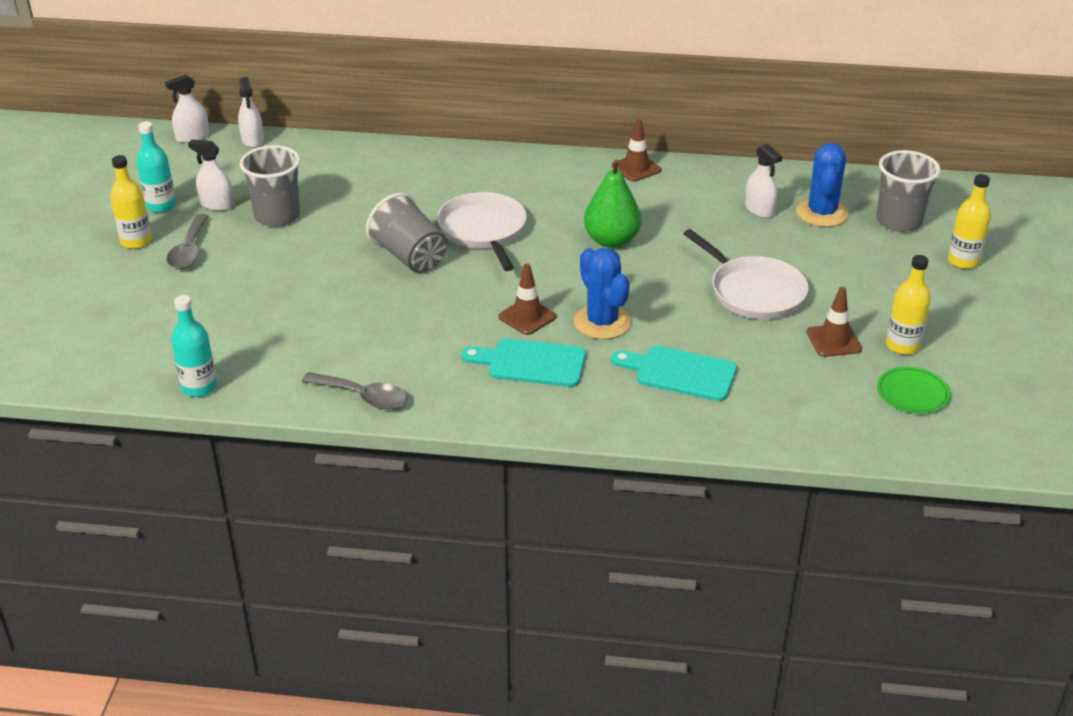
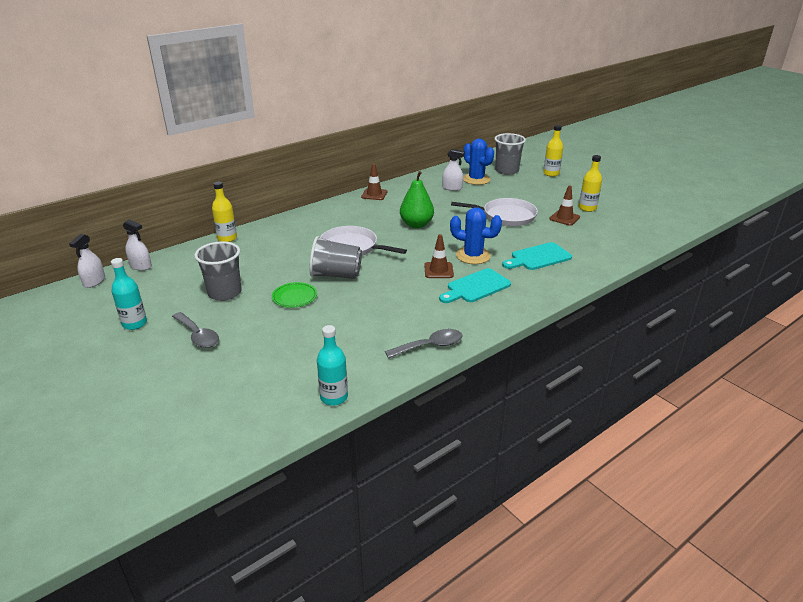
camera: 45 degrees left, 5 degrees down
yellow bottle [110,155,152,249] -> yellow bottle moved to [212,182,237,242]
white spray bottle [188,139,234,211] -> none
green plate [877,366,951,414] -> green plate moved to [272,282,317,308]

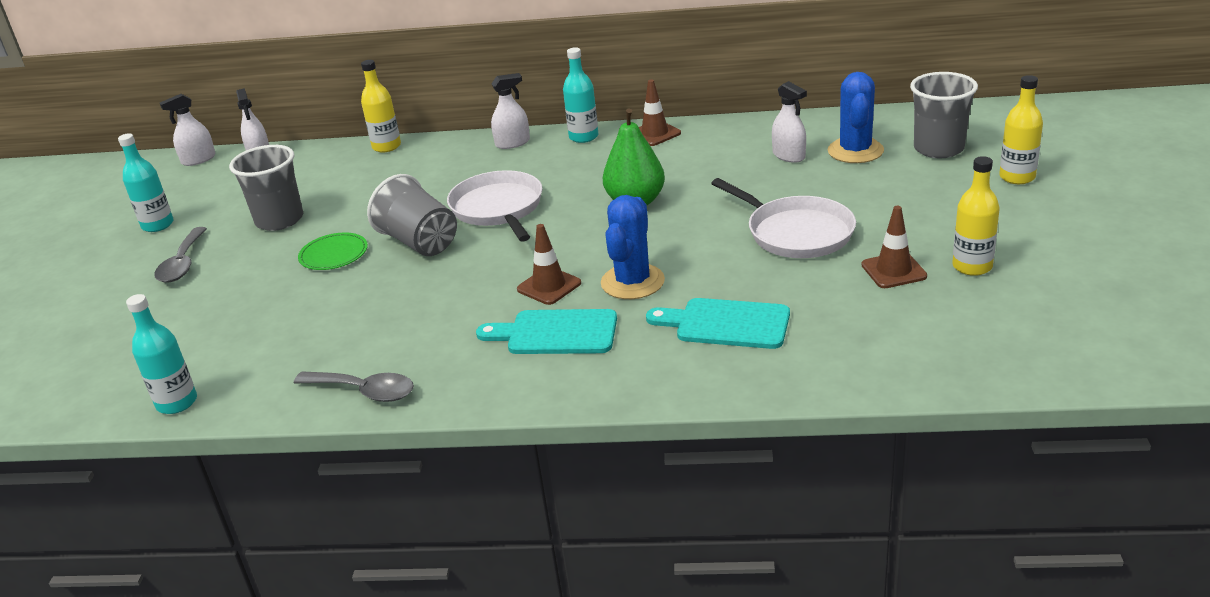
camera: 45 degrees right, 0 degrees up
blue cactus [450,207,502,264] -> blue cactus turned 45 degrees clockwise [601,195,665,299]
none -> white spray bottle [491,73,530,149]
none -> turquoise bottle [563,47,599,143]

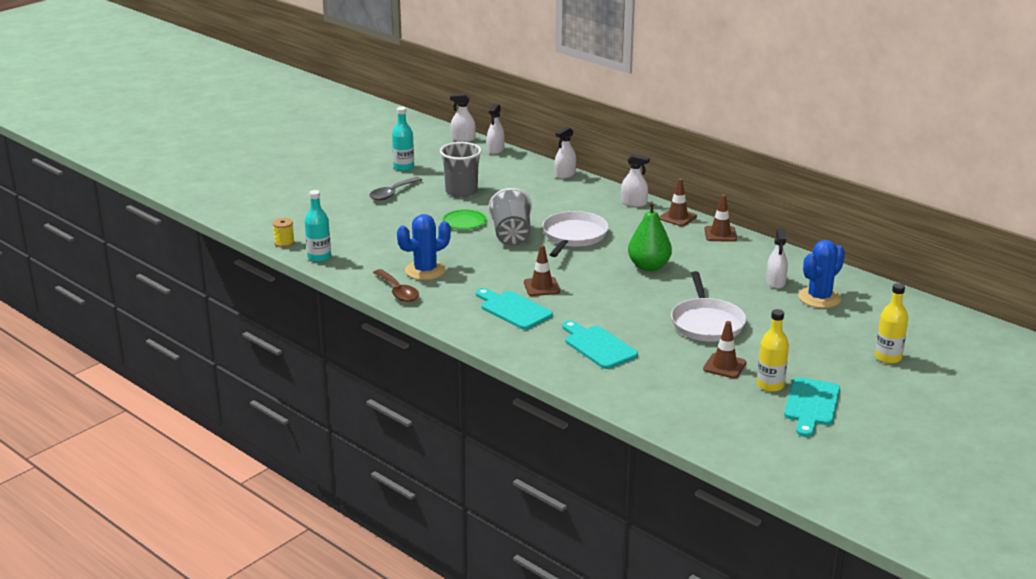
camera: 35 degrees right, 5 degrees down
grey spoon [294,371,414,402] -> brown spoon [373,269,419,302]
yellow bottle [361,60,401,153] -> white spray bottle [555,127,576,179]
turquoise bottle [563,47,599,143] -> brown traffic cone [659,178,697,226]
blue cactus [601,195,665,299] -> blue cactus moved to [397,214,451,280]
grey cup [910,72,978,158] -> none
none -> yellow spool [273,218,295,248]
none -> turquoise cutting board [784,377,840,437]

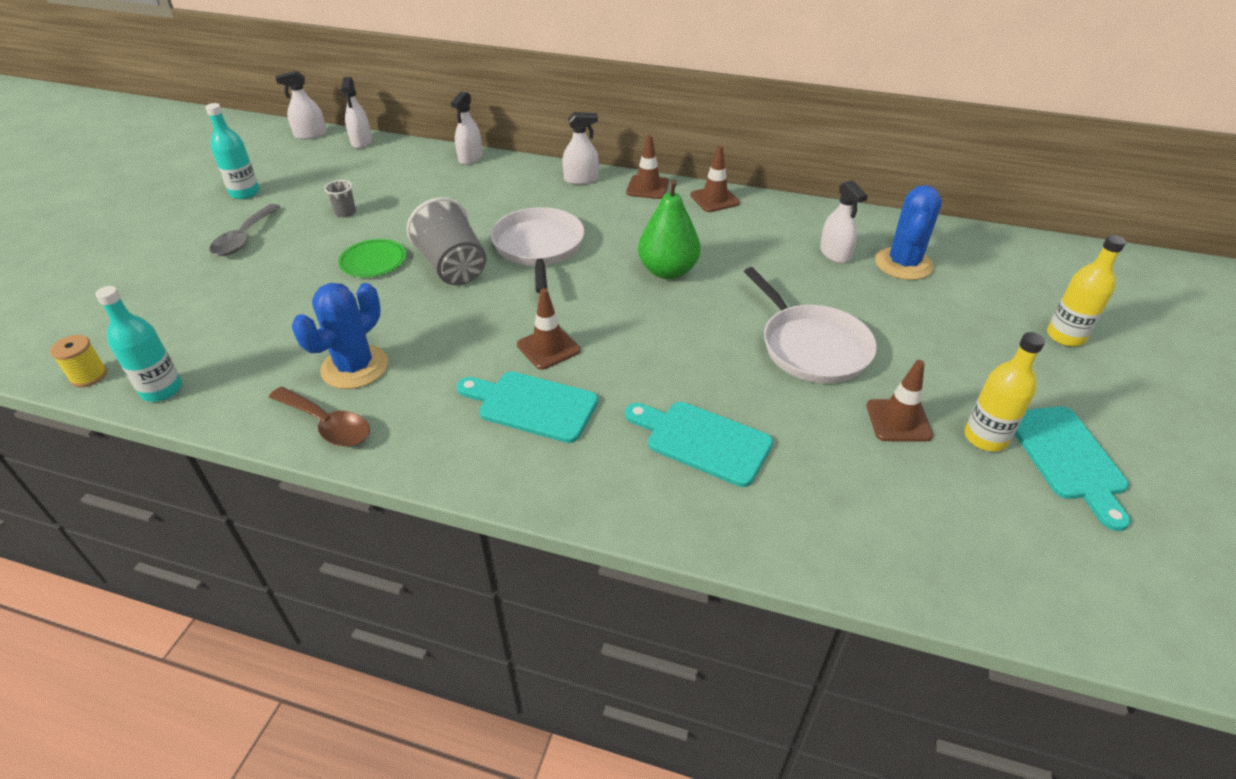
camera: 25 degrees left, 15 degrees up
grey cup [440,142,482,198] -> grey cup [324,180,356,218], size x0.46

